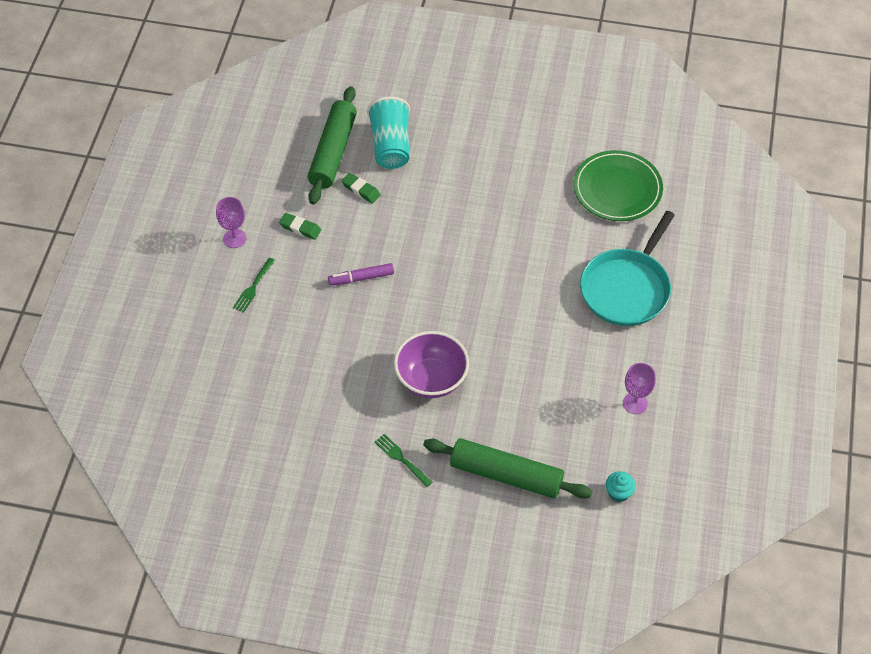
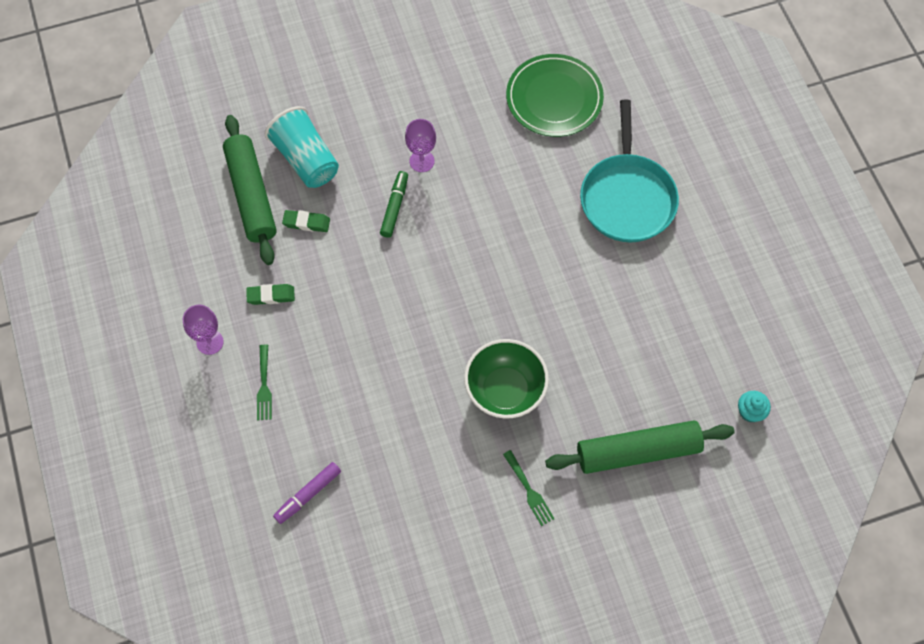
camera: 30 degrees left, 10 degrees up
purple marker [328,263,394,286] -> purple marker moved to [273,462,341,524]
green fork [375,434,432,487] -> green fork turned 135 degrees counterclockwise [503,450,555,526]
purple bowl [394,331,469,398] -> green bowl [464,339,549,419]
purple goblet [623,363,656,414] -> purple goblet moved to [405,119,436,172]
none -> green marker [380,171,408,238]

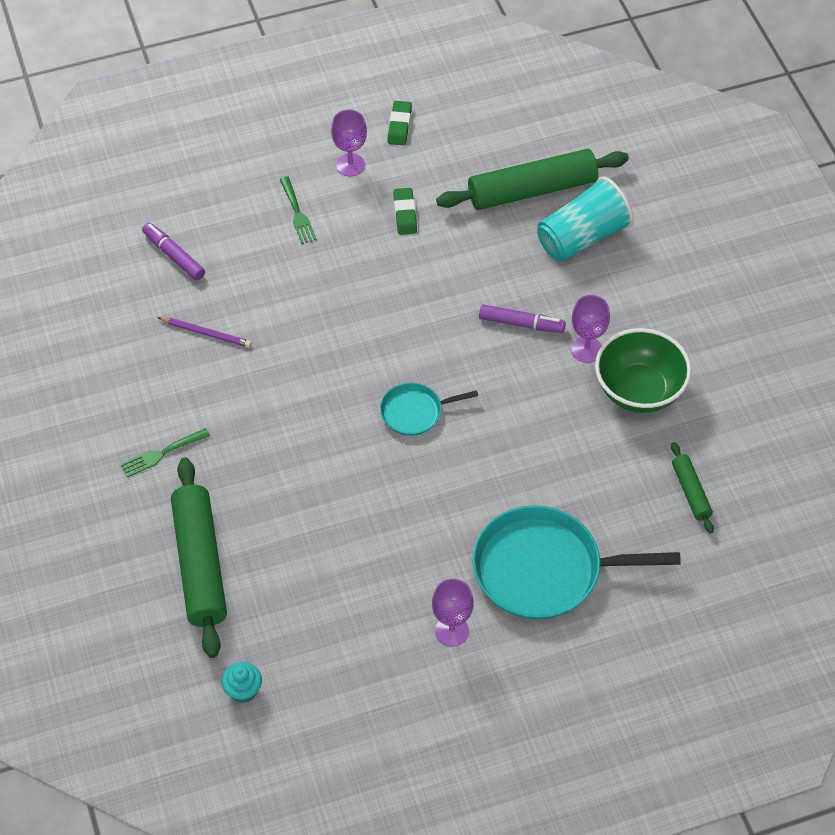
camera: 90 degrees right, 10 degrees down
green fork [257,345,272,420] -> green fork turned 105 degrees counterclockwise [280,176,317,244]
green eraser [282,210,330,232] -> green eraser moved to [387,101,412,145]
green marker [380,171,408,238] -> purple marker [479,304,566,333]
green bowl [464,339,549,419] -> green bowl moved to [595,328,691,413]
green plate [506,54,604,137] -> green rolling pin [671,442,714,534]
none -> purple pencil [157,317,251,348]
none -> turquoise pan [380,383,478,436]
none -> purple goblet [432,579,474,647]

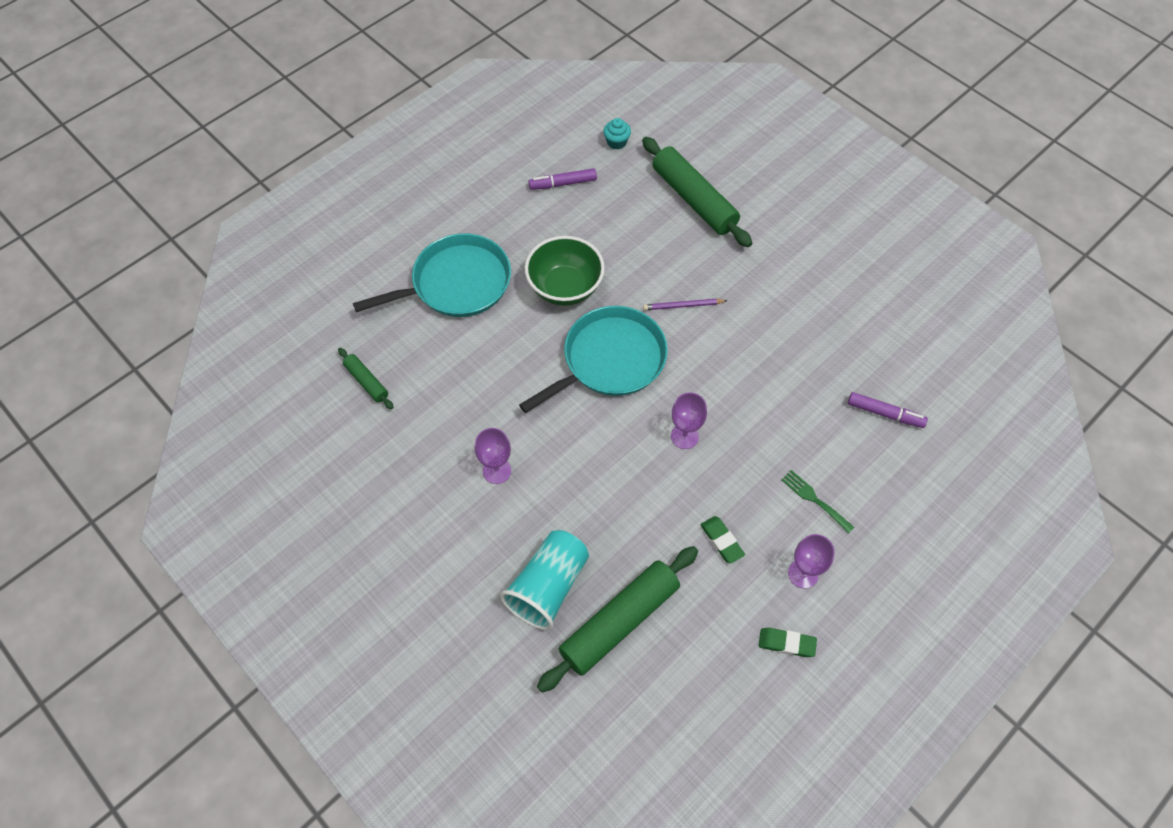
camera: 155 degrees right, 5 degrees up
green fork [120,428,210,477] -> none
purple pencil [157,317,251,348] -> purple pencil moved to [643,299,728,310]
turquoise pan [380,383,478,436] -> turquoise pan [519,306,668,413], size x1.96
green eraser [387,101,412,145] -> green eraser turned 60 degrees counterclockwise [759,628,817,657]
purple goblet [432,579,474,647] -> purple goblet moved to [671,393,707,449]
purple marker [479,304,566,333] -> purple marker moved to [529,168,597,190]
green bowl [595,328,691,413] -> green bowl moved to [525,236,605,306]

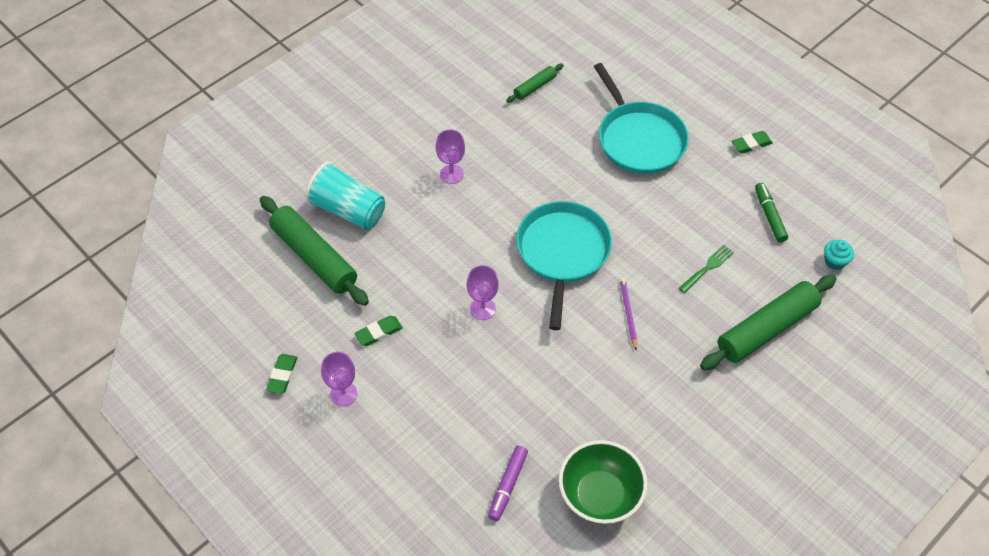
camera: 90 degrees right, 5 degrees down
turquoise pan [519,306,668,413] -> turquoise pan turned 135 degrees counterclockwise [516,201,612,330]
green bowl [525,236,605,306] -> green bowl moved to [559,440,647,524]
purple marker [529,168,597,190] -> green marker [755,183,788,242]
green fork [781,470,855,534] -> green fork moved to [679,245,734,293]
none -> green eraser [732,131,773,154]

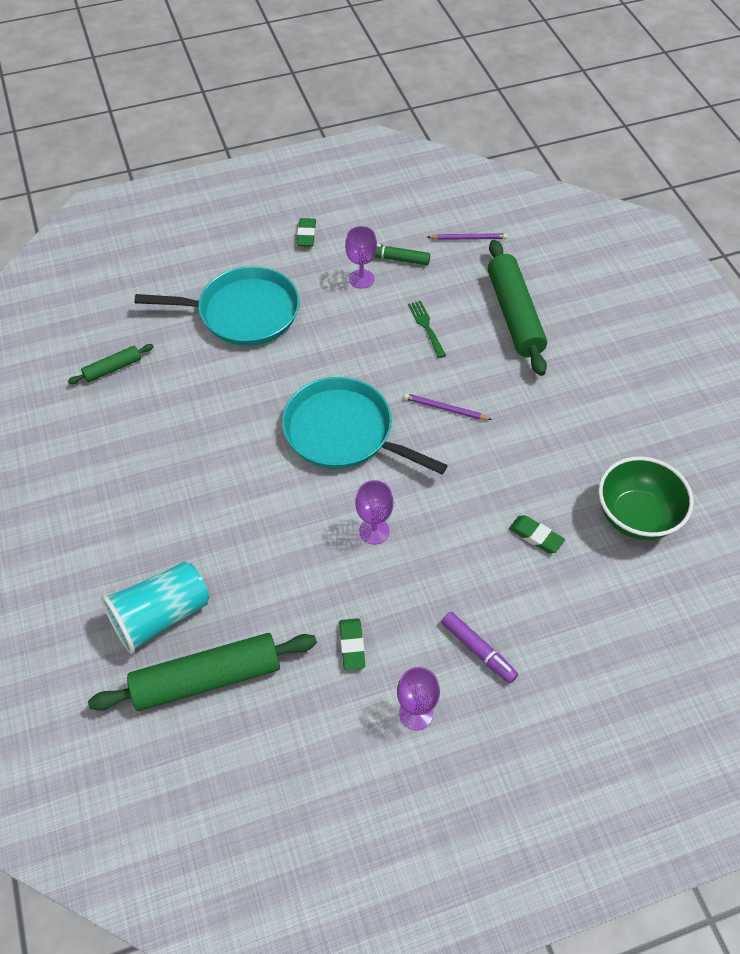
camera: 65 degrees left, 0 degrees up
green eraser [266,354,297,394] -> green eraser moved to [509,515,565,553]
purple goblet [436,130,465,184] -> purple goblet moved to [345,226,377,289]
purple marker [488,446,528,521] -> purple marker moved to [441,612,518,684]
green rolling pin [506,64,564,103] -> green rolling pin turned 75 degrees clockwise [68,344,154,384]
turquoise cupcake [824,240,854,270] -> purple pencil [427,233,508,240]

